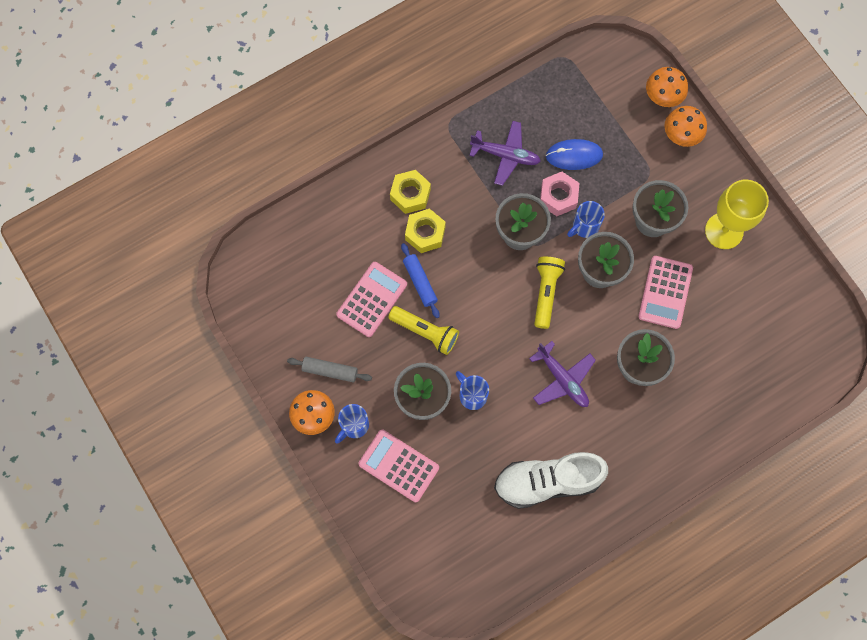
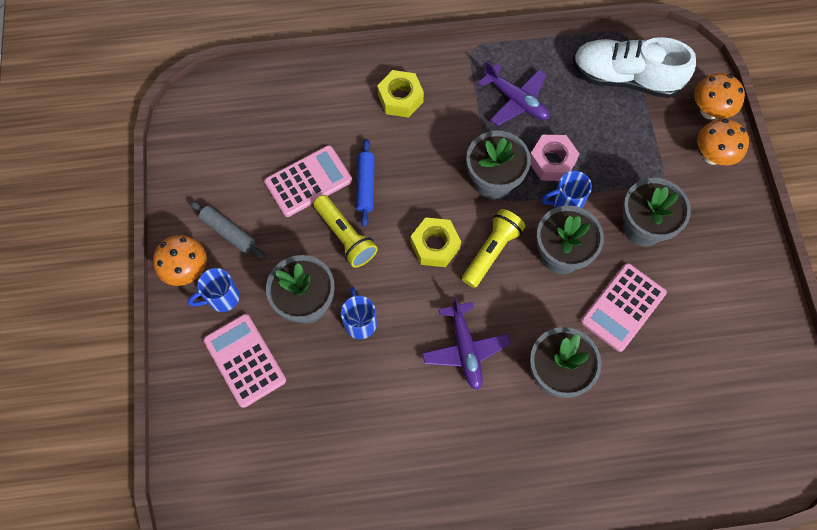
camera: 25 degrees right, 5 degrees down
yellow nut [405,208,446,253] -> yellow nut moved to [411,217,461,267]
white shoe [494,452,608,509] -> white shoe moved to [573,37,696,98]
blue mouse [546,139,603,170] -> none
yellow goblet [705,180,769,249] -> none

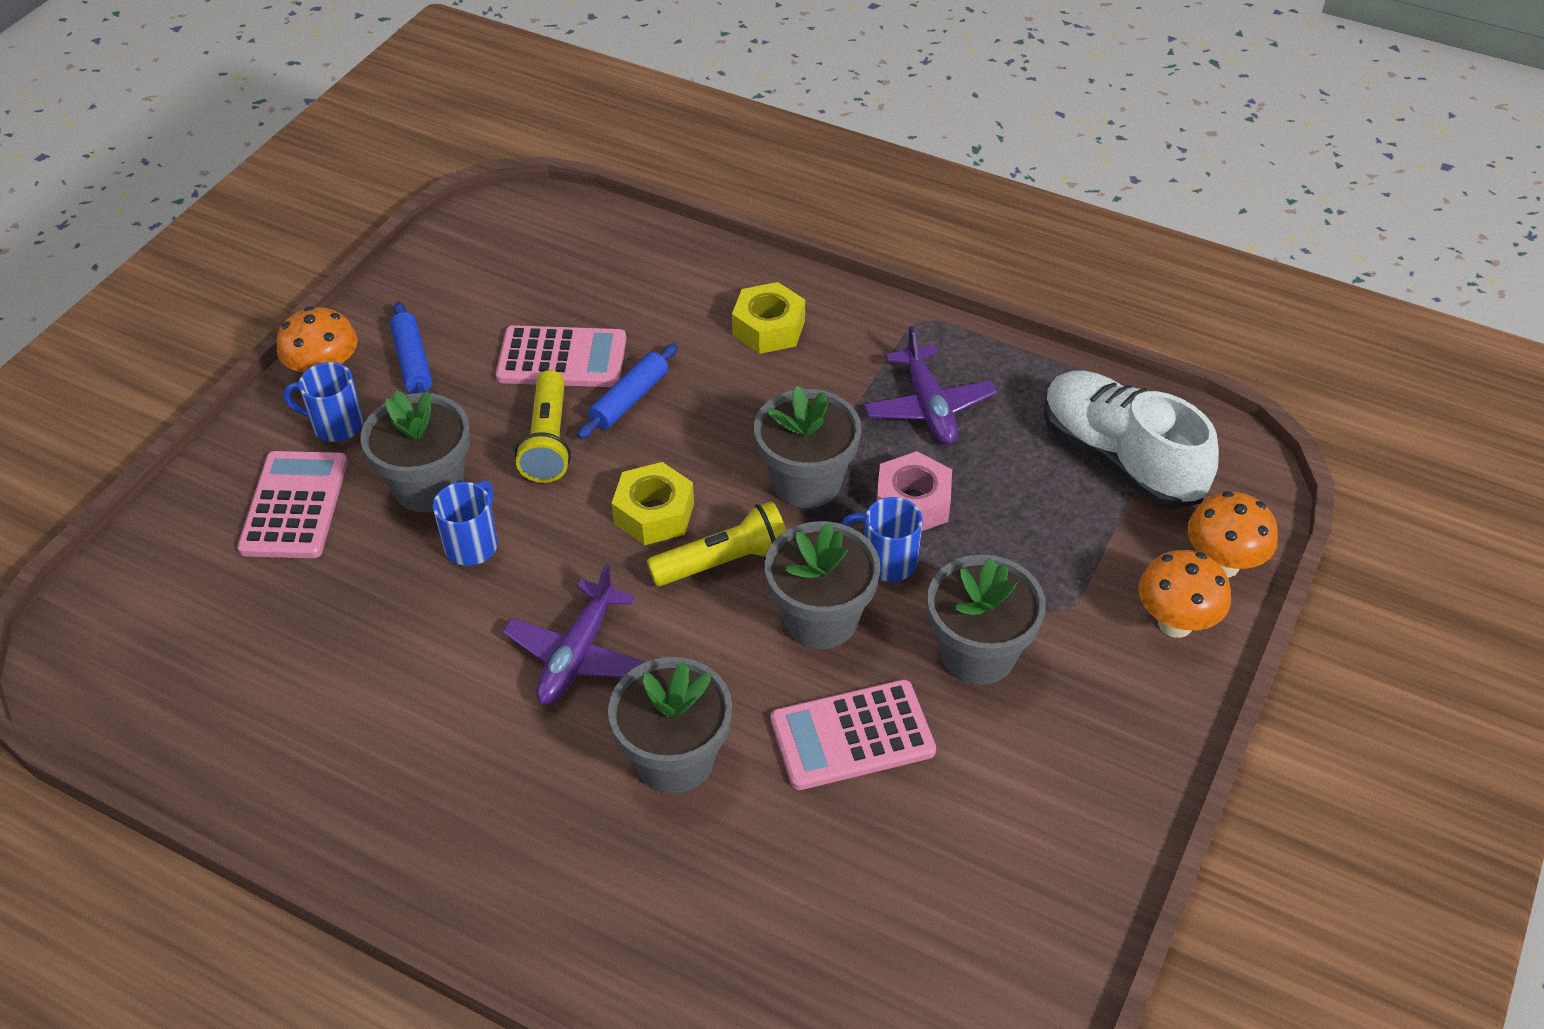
camera: 35 degrees right, 20 degrees down
grey rolling pin [190,201,265,259] -> blue rolling pin [390,301,432,393]

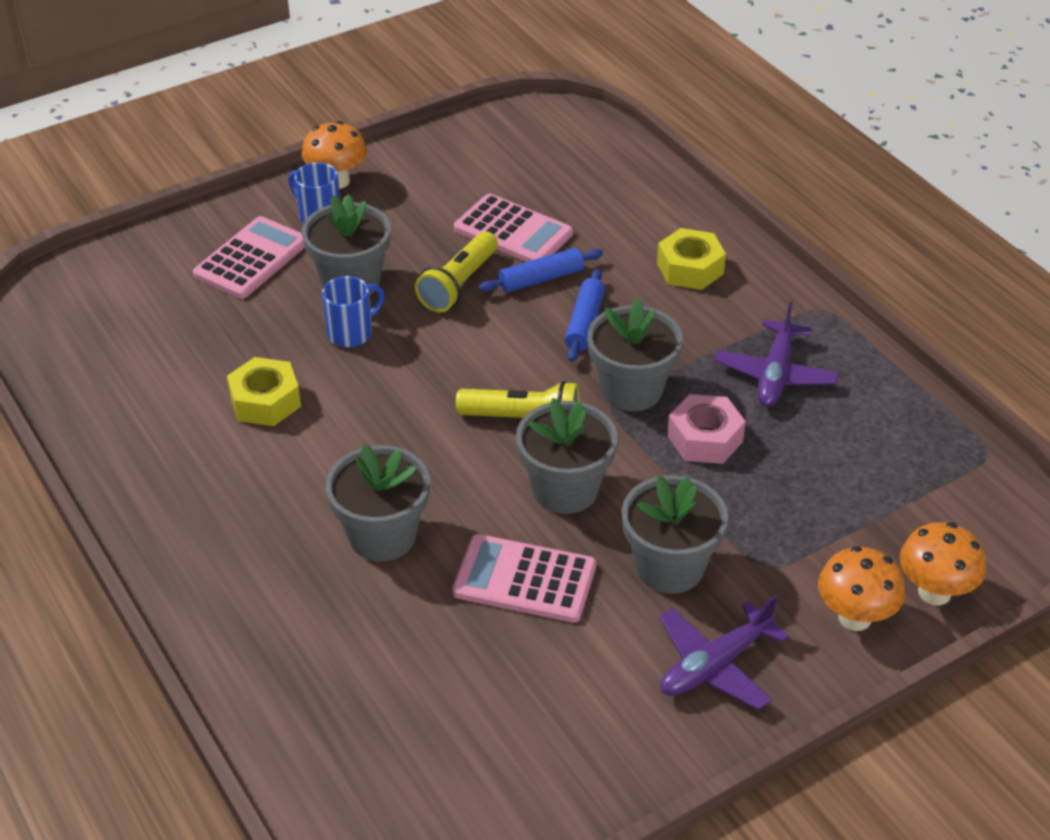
camera: 30 degrees right, 5 degrees down
blue rolling pin [390,301,432,393] -> blue rolling pin moved to [565,269,605,362]
purple plane [503,563,645,705] -> purple plane moved to [659,595,789,710]
yellow nut [612,462,694,545] -> yellow nut moved to [227,357,301,426]
blue mug [842,497,923,582] -> none
white shoe [1044,370,1219,509] -> none

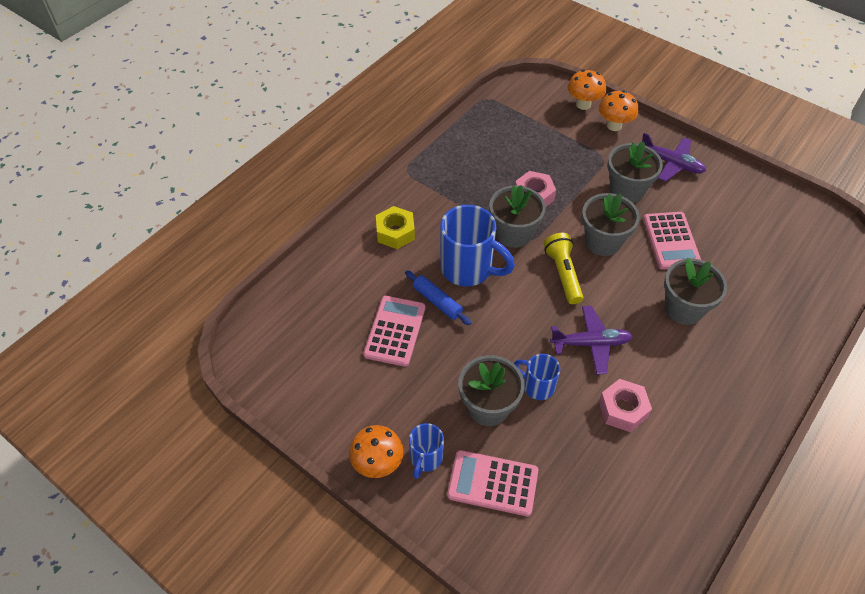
camera: 110 degrees left, 10 degrees up
yellow nut [227,357,301,426] -> pink nut [599,379,652,432]
yellow flashlight [415,231,498,313] -> none
blue rolling pin [565,269,605,362] -> blue mug [440,205,515,286]
purple plane [714,301,839,407] -> purple plane moved to [550,306,633,375]

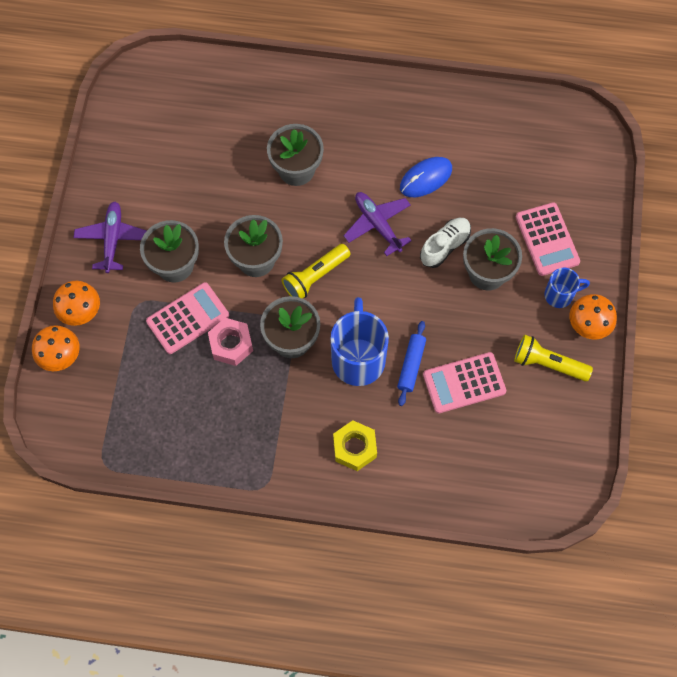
camera: 120 degrees left, 15 degrees up
blue mug [514,354,560,400] -> white shoe [420,218,471,268]
pink nut [599,379,652,432] -> blue mouse [400,157,452,197]
pink calculator [643,212,701,269] -> pink calculator moved to [146,282,229,354]
none -> yellow flashlight [514,335,593,381]

